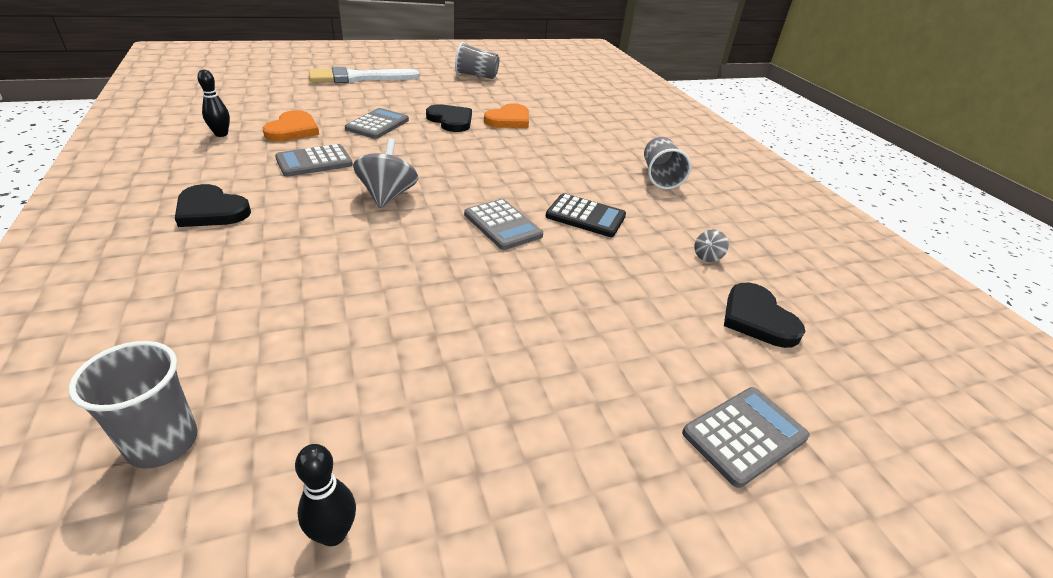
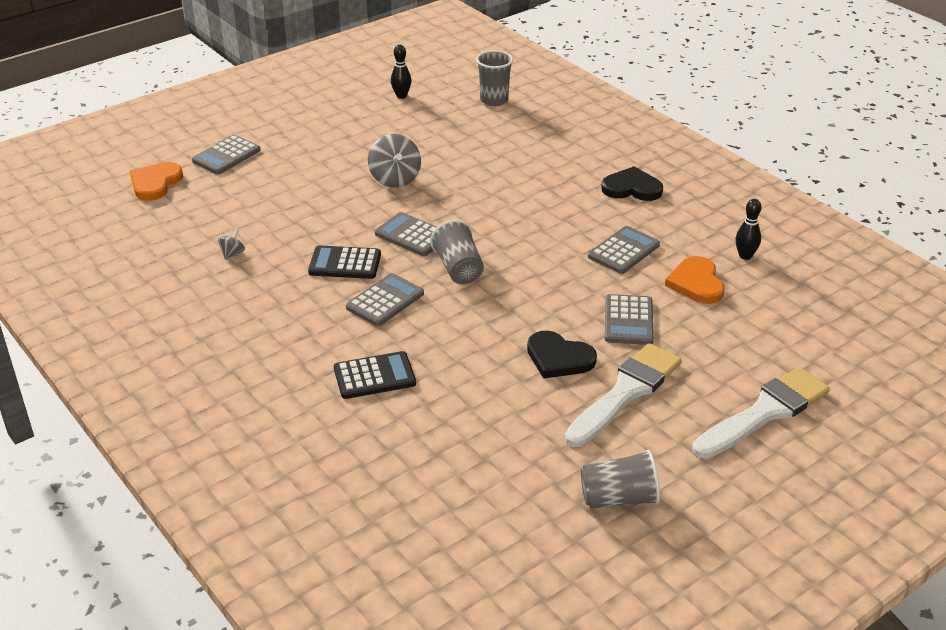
camera: 165 degrees right, 0 degrees up
grey spinning top [353,138,418,208] -> grey spinning top moved to [368,134,421,188]
orange heart [484,103,529,128] -> orange heart moved to [130,162,183,201]
grey cup [644,137,691,189] -> grey cup moved to [430,220,484,284]
black heart [724,283,805,348] -> none
none -> black calculator [334,351,416,399]
none -> grey calculator [346,273,424,326]
none -> white brush [565,343,682,447]

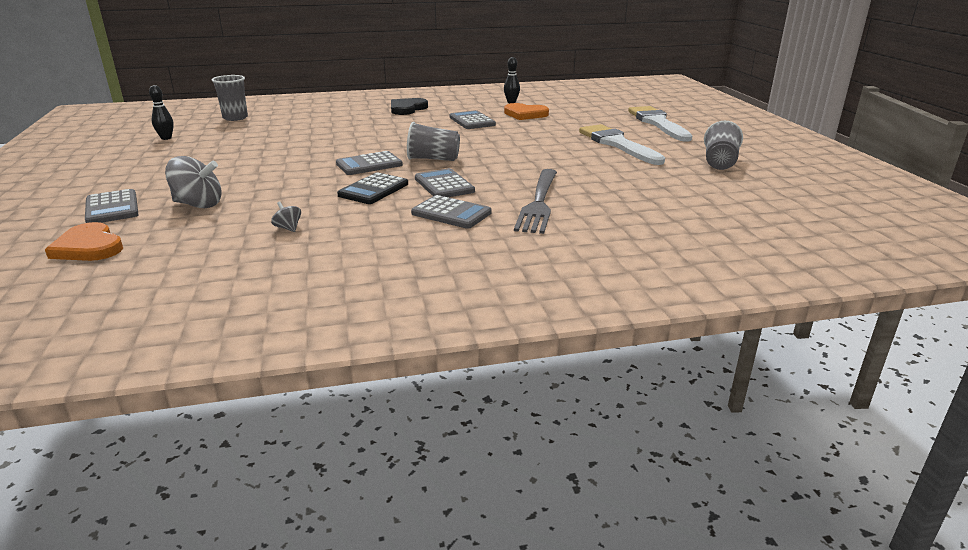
camera: 65 degrees left, 10 degrees down
black calculator [334,351,416,399] -> grey fork [514,169,557,234]
grey spinning top [368,134,421,188] -> grey spinning top moved to [165,156,222,208]
black heart [527,331,597,379] -> none
grey calculator [605,294,654,345] -> grey calculator moved to [411,195,492,229]

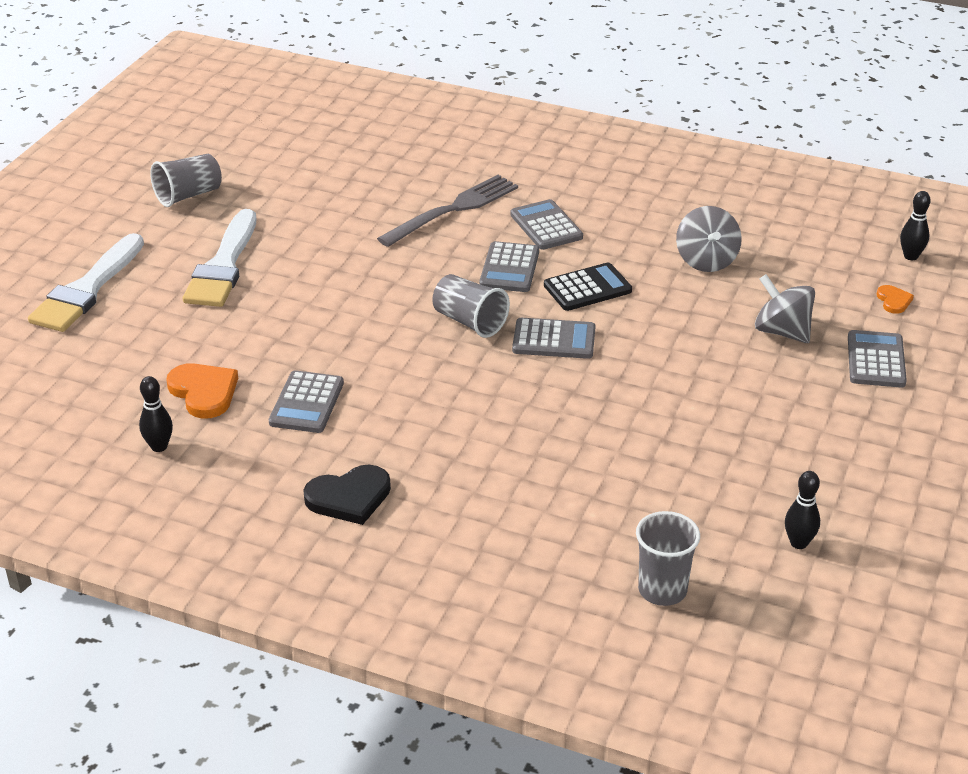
camera: 145 degrees left, 10 degrees up
orange heart [45,222,123,261] -> orange heart [877,285,914,314], size x0.55
grey spinning top [271,201,301,232] -> grey spinning top [676,206,742,272], size x2.04
none -> black bowling pin [900,191,931,260]

